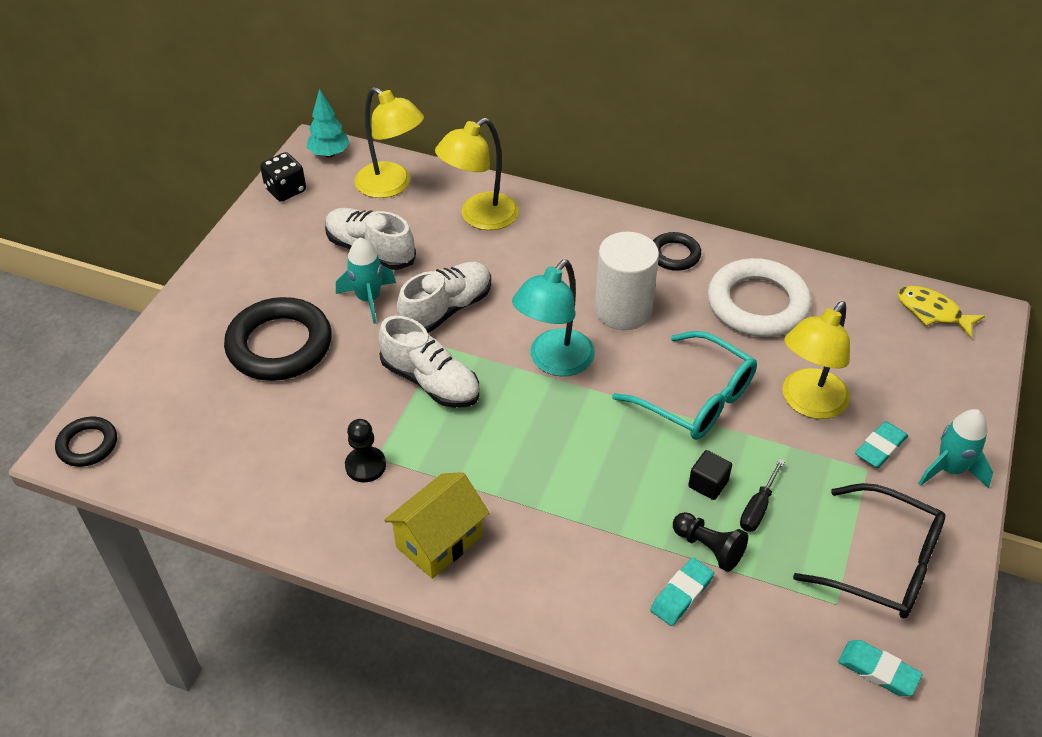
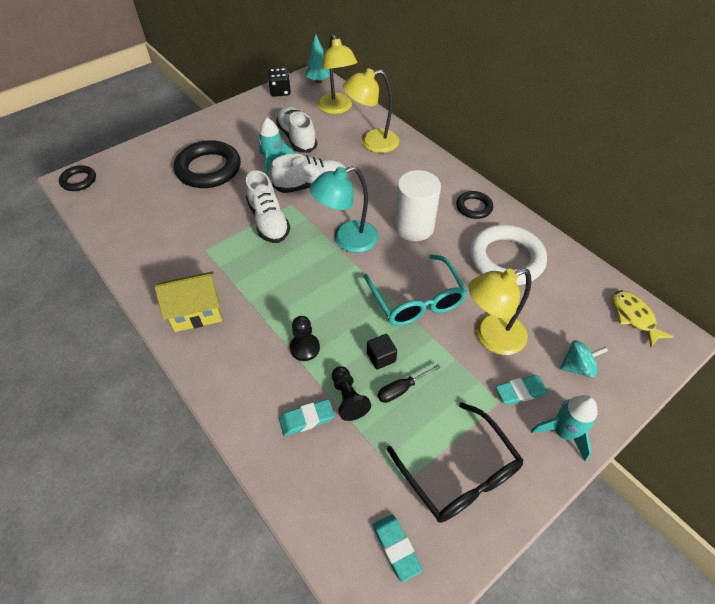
camera: 30 degrees right, 5 degrees up
black pawn [345,419,386,483] -> black pawn moved to [290,316,320,361]
none -> turquoise spinning top [560,340,608,378]

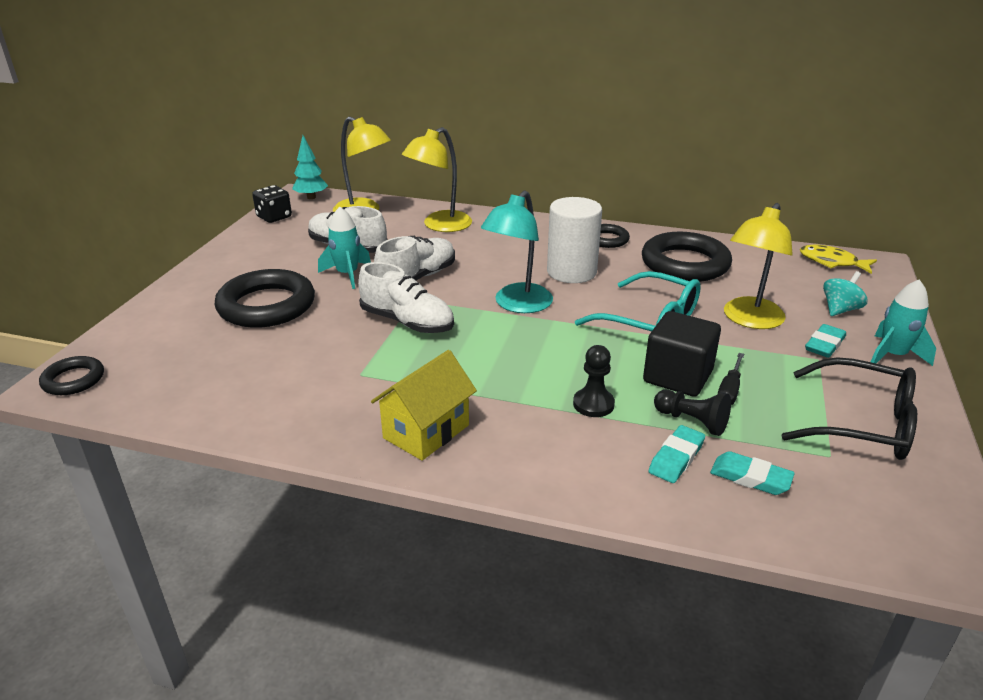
camera: 35 degrees left, 20 degrees down
black cube [367,334,397,370] -> black cube [643,311,721,397], size x1.92
turquoise eraser [373,514,423,582] -> turquoise eraser moved to [710,451,795,495]
white ring [470,225,547,285] -> black ring [642,232,732,282]

